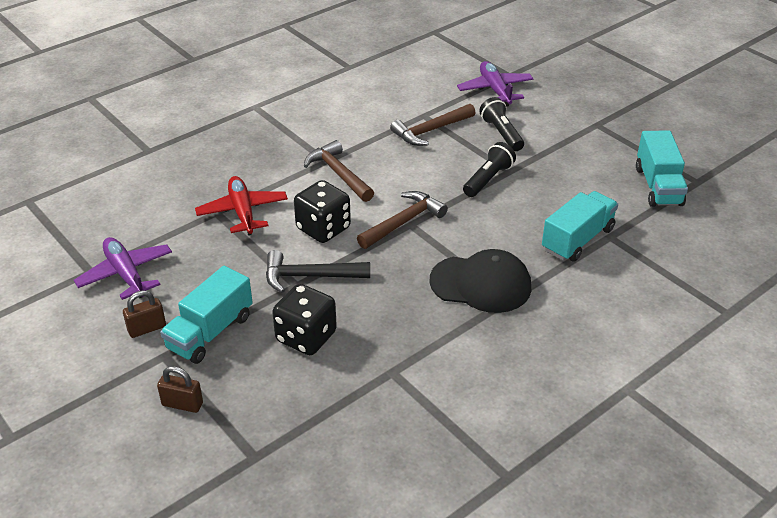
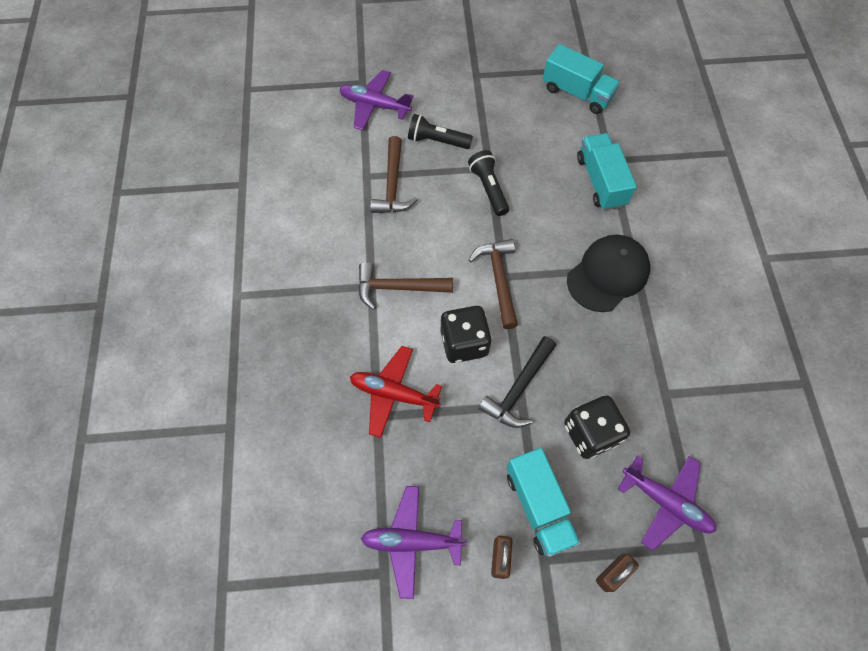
camera: 55 degrees left, 25 degrees up
none -> purple plane [618,455,716,551]

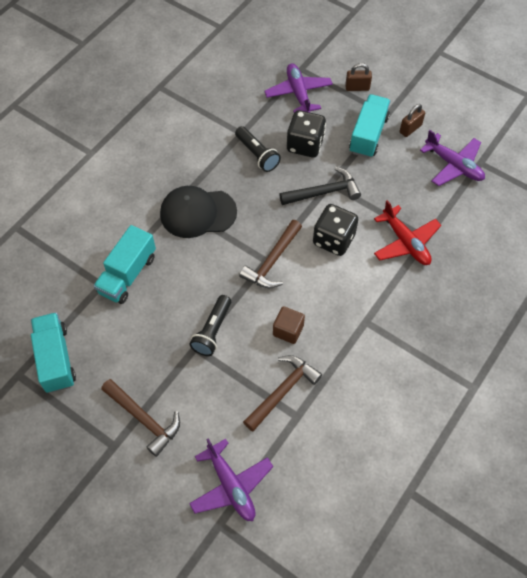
camera: 140 degrees left, 5 degrees down
brown hammer [358,263,453,310] -> brown hammer moved to [101,379,180,457]
black flashlight [408,114,473,149] -> black flashlight moved to [235,126,281,172]
none -> brown cube [273,306,305,344]

